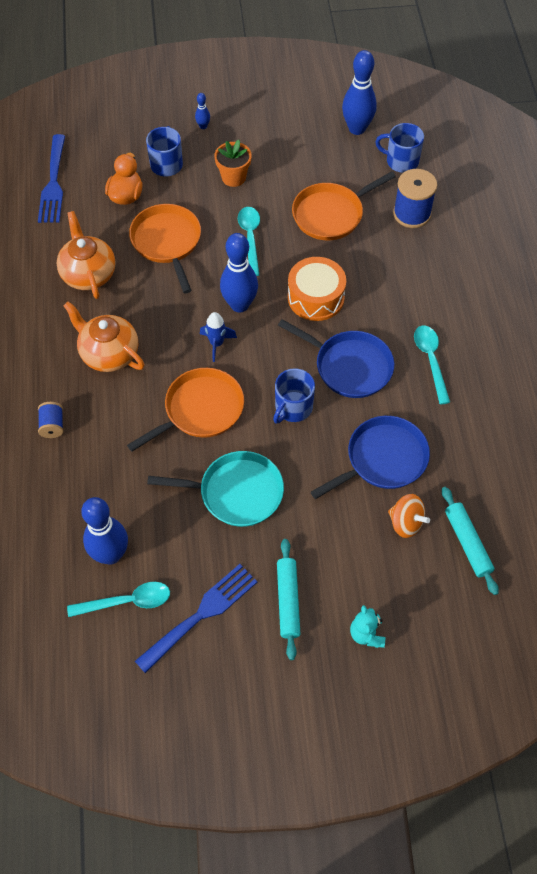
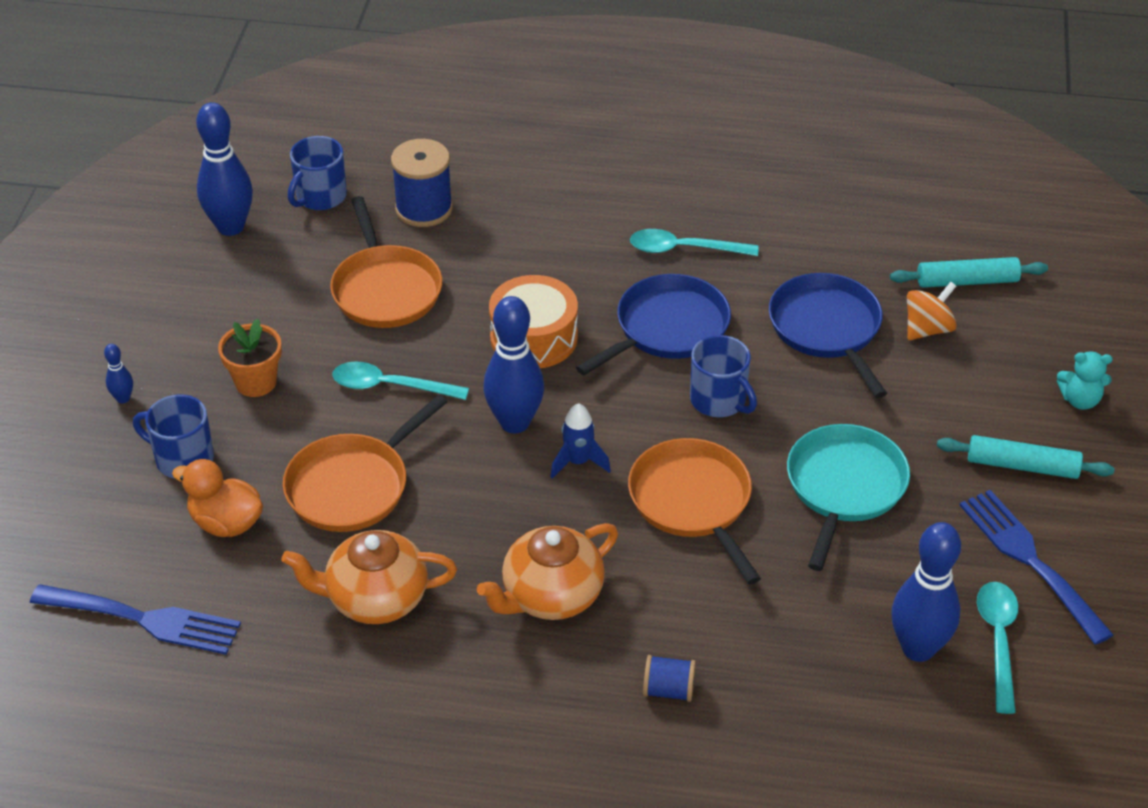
camera: 75 degrees left, 15 degrees down
orange pan [129,204,201,293] -> orange pan turned 45 degrees counterclockwise [283,395,447,532]

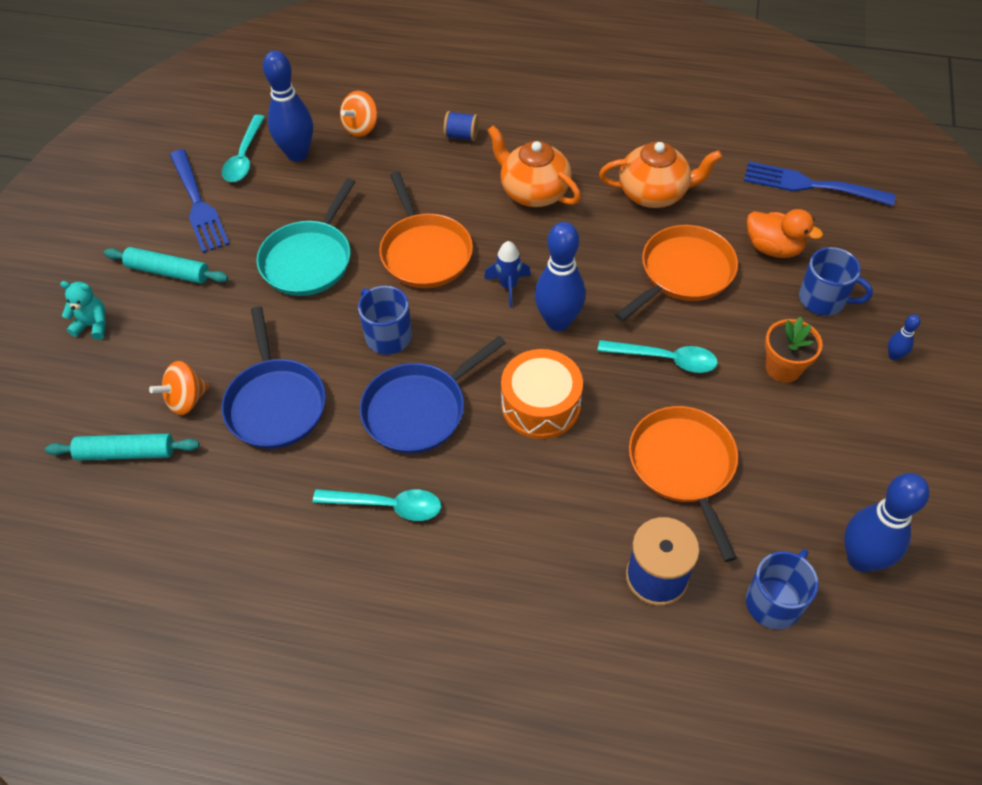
camera: 175 degrees left, 10 degrees up
orange teapot [477,523,618,620] -> orange teapot turned 105 degrees counterclockwise [487,125,581,207]
none -> orange spinning top [340,91,378,137]

